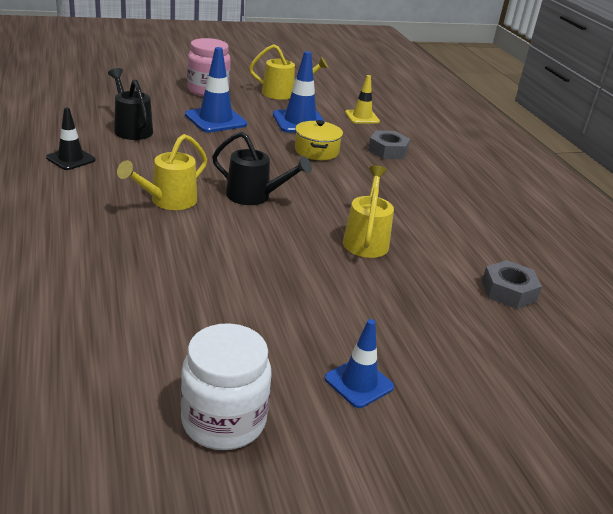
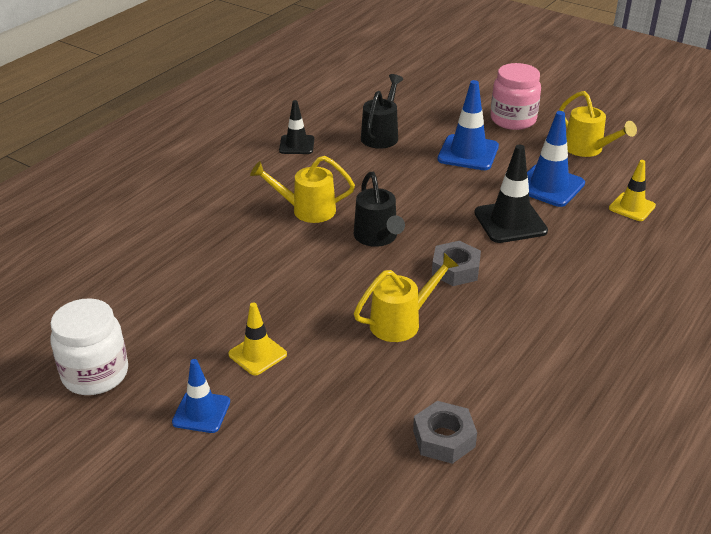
camera: 55 degrees right, 5 degrees up
yellow pot [295,120,343,160] -> black traffic cone [474,144,548,243]
grey nut [368,131,410,159] -> grey nut moved to [432,241,481,286]
none -> yellow traffic cone [228,302,287,375]

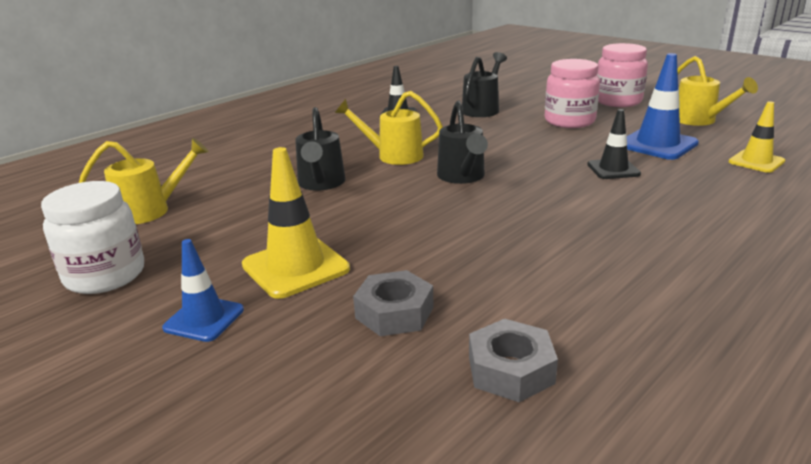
camera: 10 degrees right, 10 degrees down
yellow traffic cone [228,302,287,375] -> yellow traffic cone [242,147,350,299], size x1.58
yellow watering can [354,253,459,342] -> yellow watering can moved to [79,138,209,224]
grey nut [432,241,481,286] -> grey nut moved to [353,270,434,336]
blue traffic cone [438,80,499,170] -> pink jar [545,59,600,128]
black traffic cone [474,144,548,243] -> black traffic cone [587,109,641,179], size x0.63
none -> black watering can [295,107,346,191]

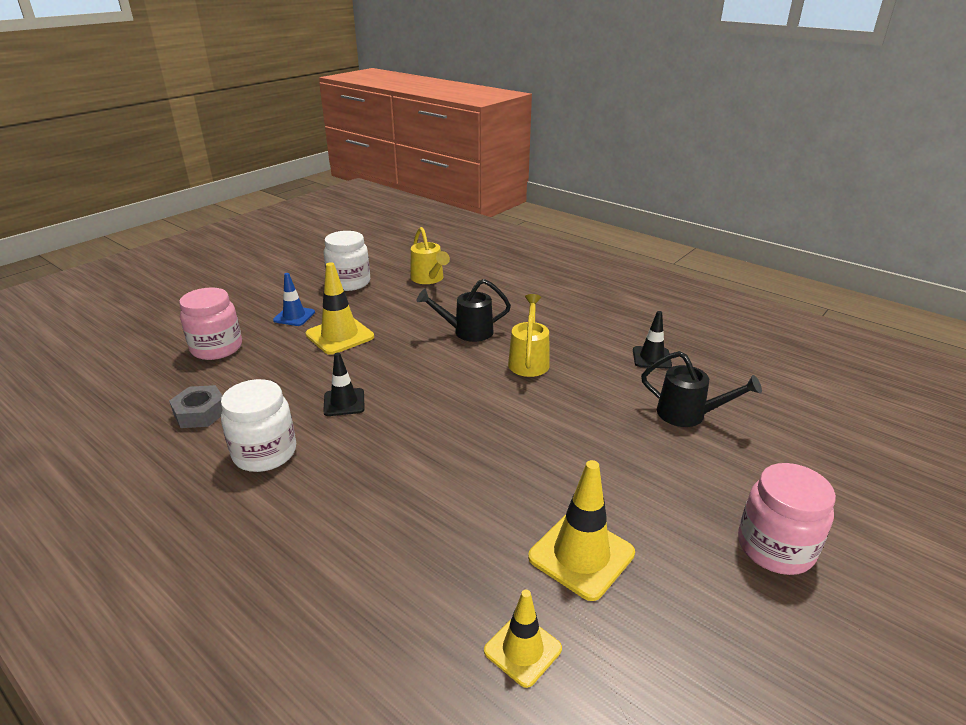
camera: 85 degrees right, 5 degrees up
grey nut [353,270,434,336] -> none
black watering can [437,101,488,184] -> none
pink jar [545,59,600,128] -> pink jar moved to [179,287,242,360]
black traffic cone [587,109,641,179] -> black traffic cone moved to [323,353,365,416]
blue traffic cone [627,53,699,160] -> yellow traffic cone [528,460,635,601]
yellow watering can [678,56,758,126] -> none
none -> white jar [221,379,296,472]

